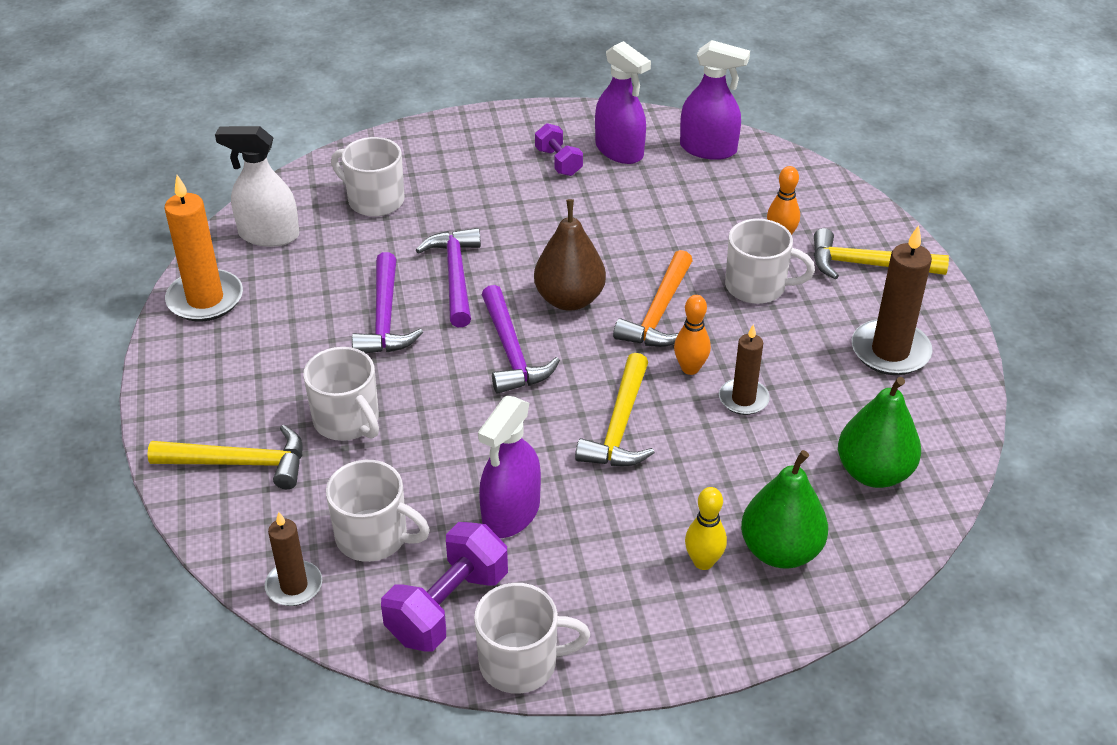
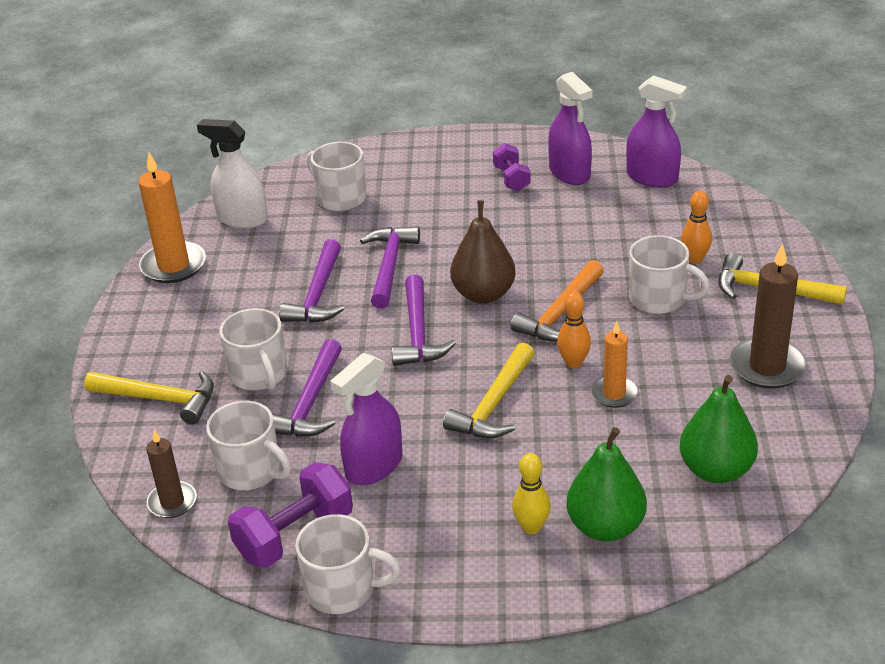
camera: 15 degrees right, 5 degrees down
brown candle [719,324,770,415] -> orange candle [591,321,638,408]
none -> purple hammer [272,339,342,437]

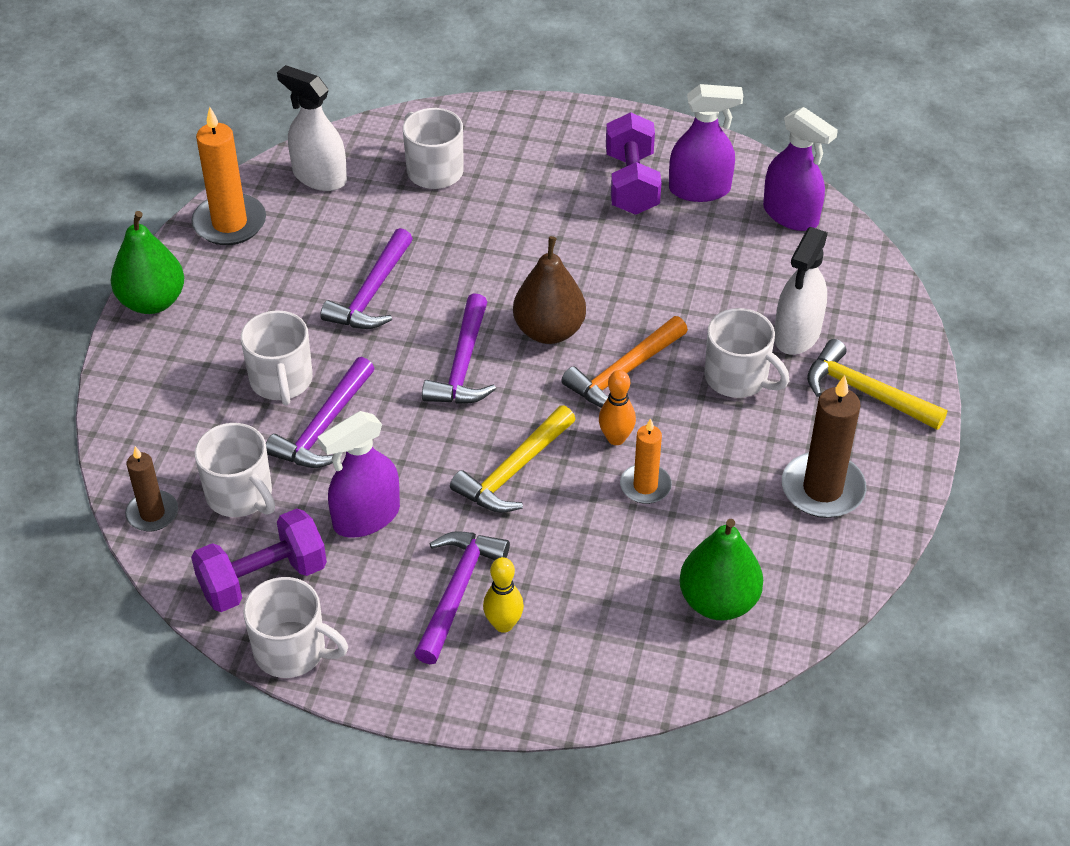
camera: 10 degrees right, 10 degrees up
yellow hammer [84,371,214,424] -> none
purple hammer [360,226,420,308] -> purple hammer moved to [414,531,510,664]
purple dumbbell [493,143,531,191] -> purple dumbbell [606,112,662,215], size x1.66
purple spray bottle [548,72,593,185] -> purple spray bottle turned 75 degrees counterclockwise [669,84,743,202]
green pear [566,427,647,541] -> green pear moved to [111,211,184,314]
orange bowling pin [681,191,712,264] -> white spray bottle [774,227,828,355]

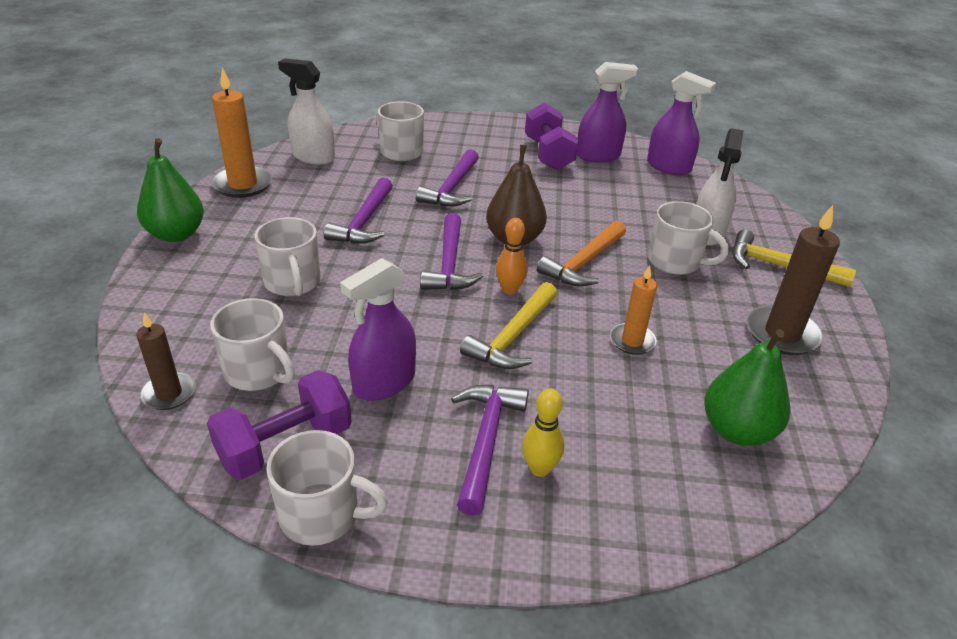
camera: 10 degrees left, 10 degrees down
purple hammer [266,357,375,468] -> purple hammer moved to [416,149,479,207]
orange bowling pin [599,370,636,445] -> orange bowling pin moved to [496,218,528,294]

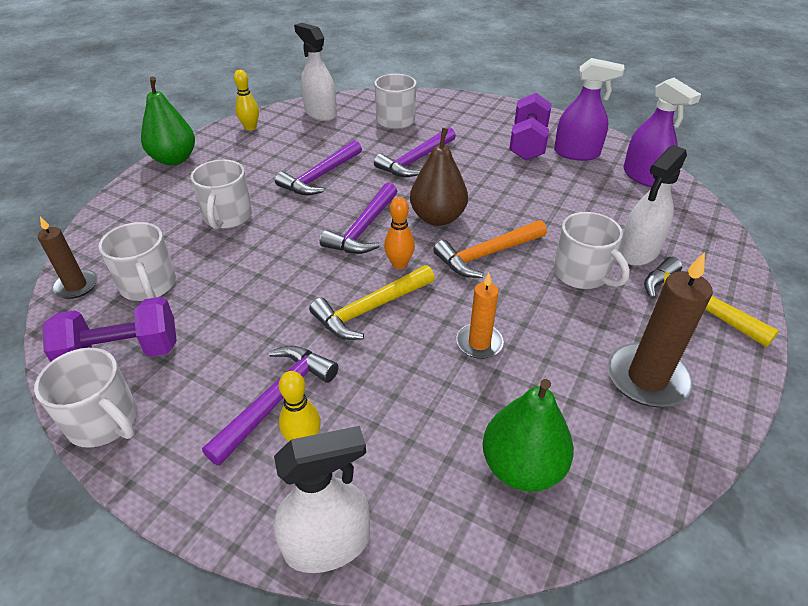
camera: 25 degrees right, 5 degrees up
orange candle [211,68,273,198] -> yellow bowling pin [234,70,259,131]
purple spray bottle [340,258,416,401] -> none
none -> white spray bottle [273,426,370,573]

